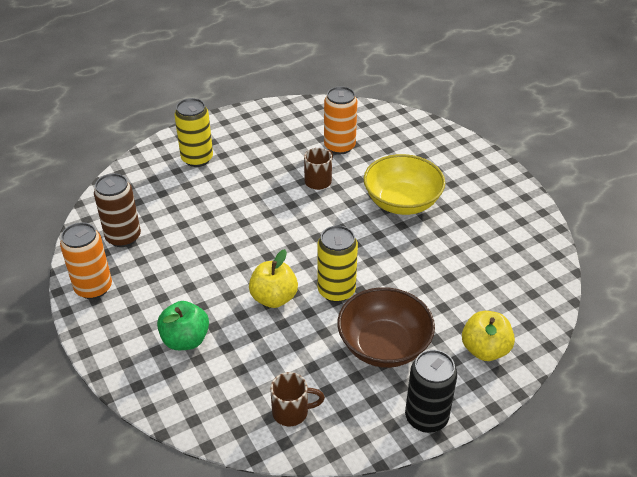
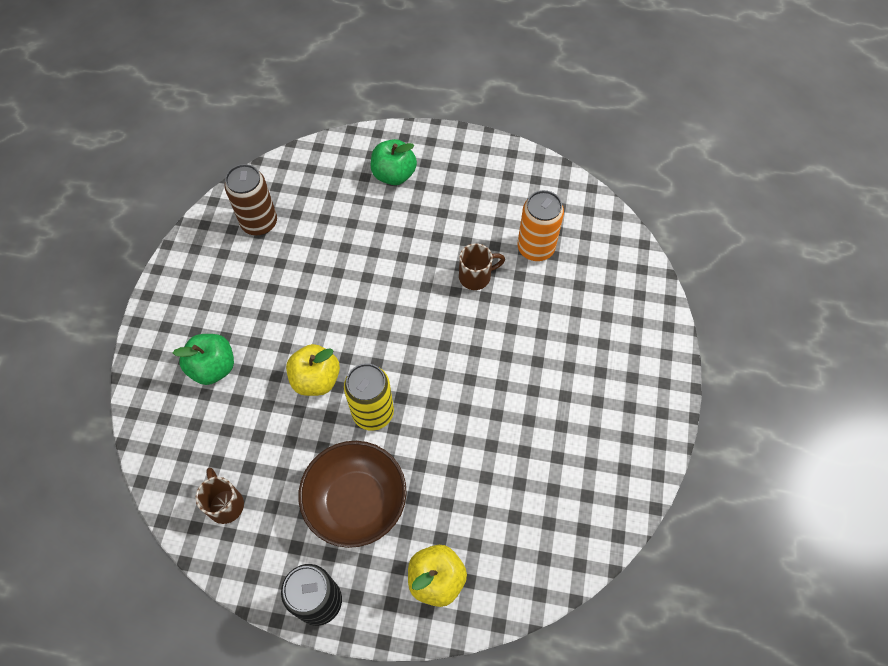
camera: 40 degrees right, 20 degrees up
orange can [60,222,112,299] -> none
yellow can [174,98,213,167] -> green apple [371,139,417,185]
brown mug [270,372,325,426] -> brown mug turned 150 degrees counterclockwise [196,468,244,524]
yellow bowl [364,154,445,215] -> none

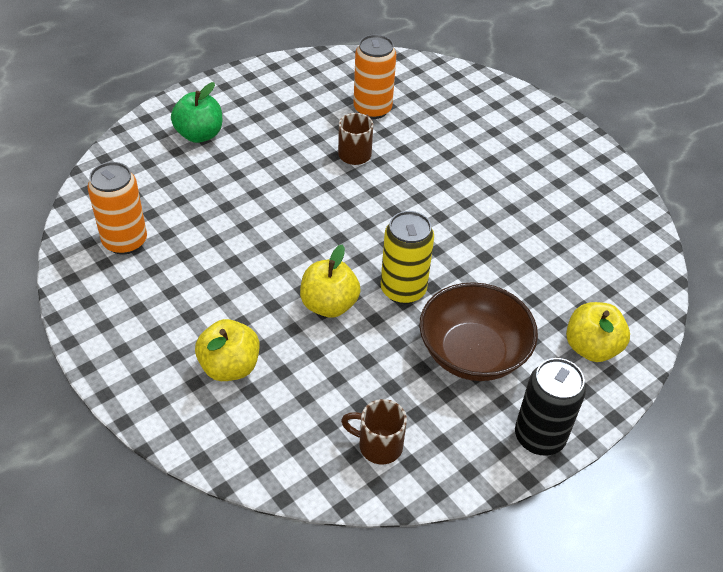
camera: 50 degrees left, 15 degrees down
green apple [173,334,234,385] -> yellow apple [195,319,259,381]
brown can [225,164,277,236] -> orange can [87,162,147,255]

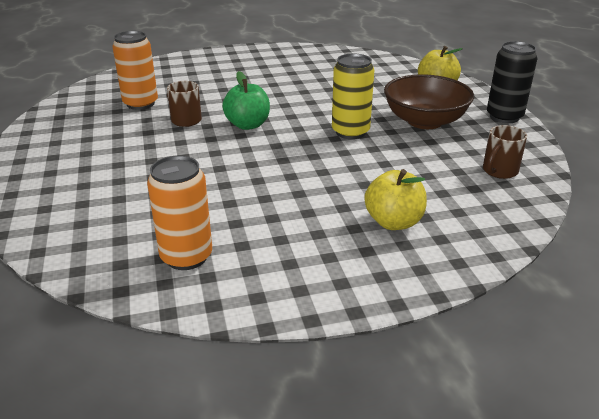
camera: 65 degrees left, 15 degrees down
green apple [171,82,222,143] -> green apple moved to [222,71,270,130]
yellow apple [300,245,361,318] -> none

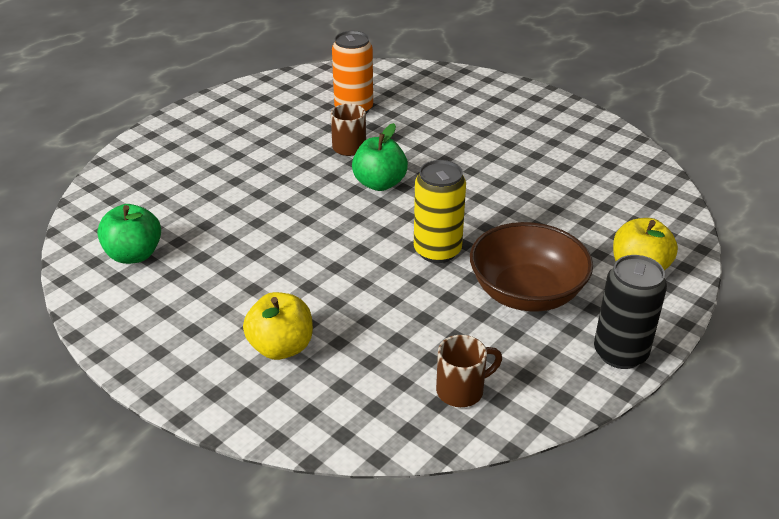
camera: 55 degrees right, 5 degrees up
orange can [147,156,212,270] -> green apple [97,204,161,264]
brown mug [483,125,527,179] -> brown mug turned 150 degrees clockwise [436,335,502,407]

